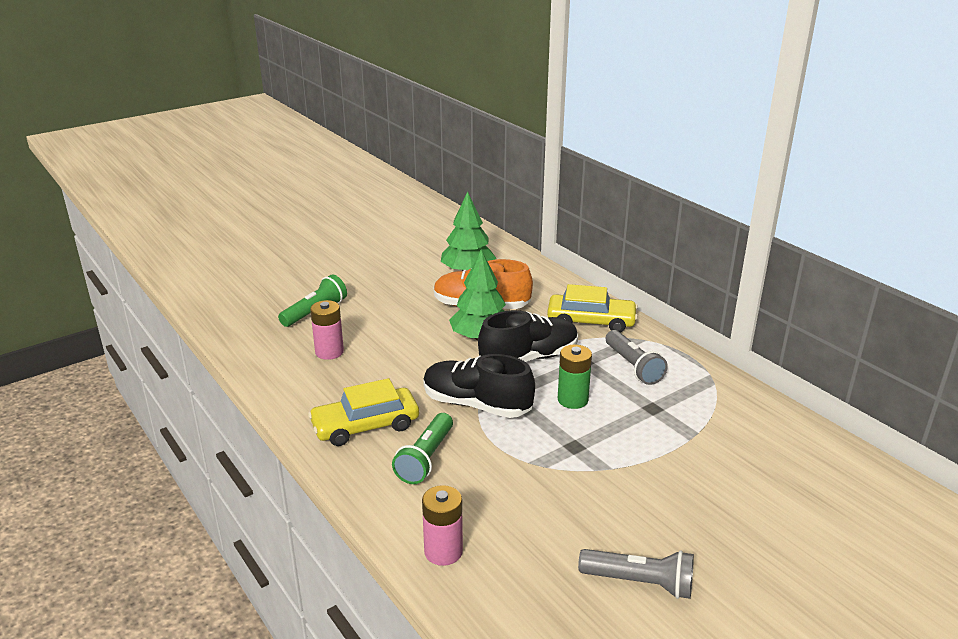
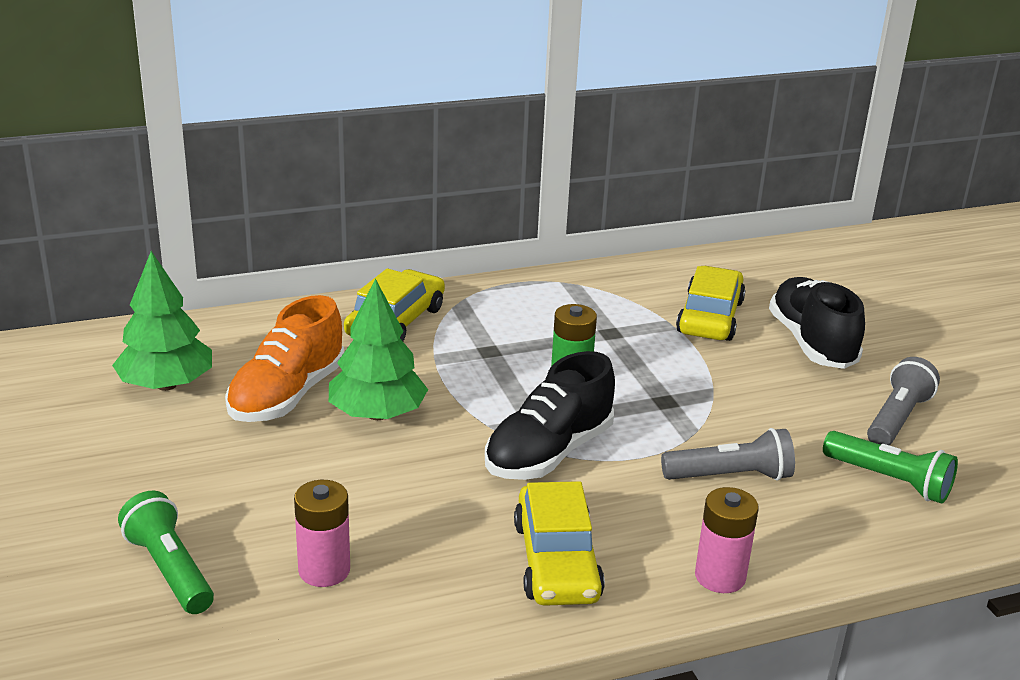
camera: 75 degrees left, 0 degrees up
green flashlight [392,413,453,484] -> green flashlight moved to [823,431,958,503]
pink battery [422,485,463,566] -> pink battery moved to [695,487,759,593]
black shoe [478,310,578,362] -> black shoe moved to [769,277,865,369]
grey flashlight [606,330,668,385] -> grey flashlight moved to [661,428,795,481]
none -> yellow car [676,266,746,341]

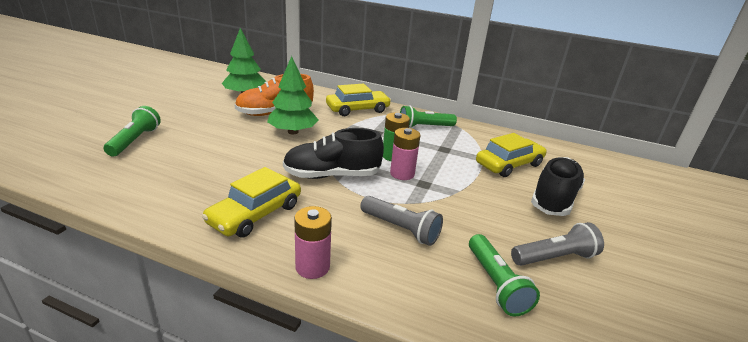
camera: 40 degrees right, 0 degrees up
pink battery [294,480,350,587] -> pink battery moved to [390,128,421,180]
none -> green flashlight [400,105,457,128]

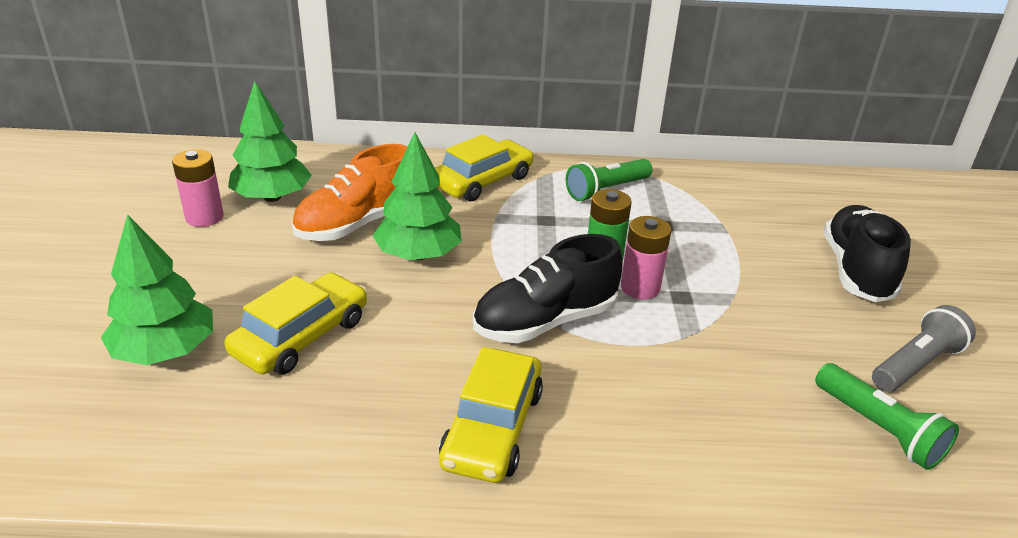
camera: 20 degrees left, 5 degrees up
green flashlight [103,106,161,157] -> green tree [101,214,213,365]
pink battery [294,206,332,279] -> pink battery moved to [172,149,224,227]
grey flashlight [360,196,443,246] -> none
yellow car [476,133,547,177] -> yellow car moved to [225,272,367,375]

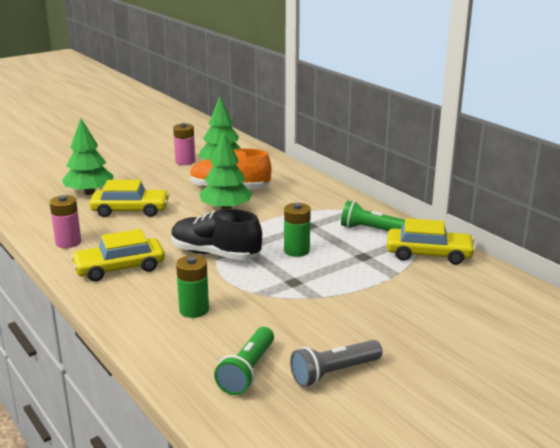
camera: 55 degrees right, 10 degrees down
yellow car [435,134,534,201] -> yellow car moved to [387,218,476,265]
pink battery [621,216,671,300] -> pink battery moved to [49,195,81,248]
black shoe [824,205,911,302] -> none
grey flashlight [872,305,976,392] -> grey flashlight turned 135 degrees clockwise [290,340,382,387]
none -> green battery [176,255,209,318]

